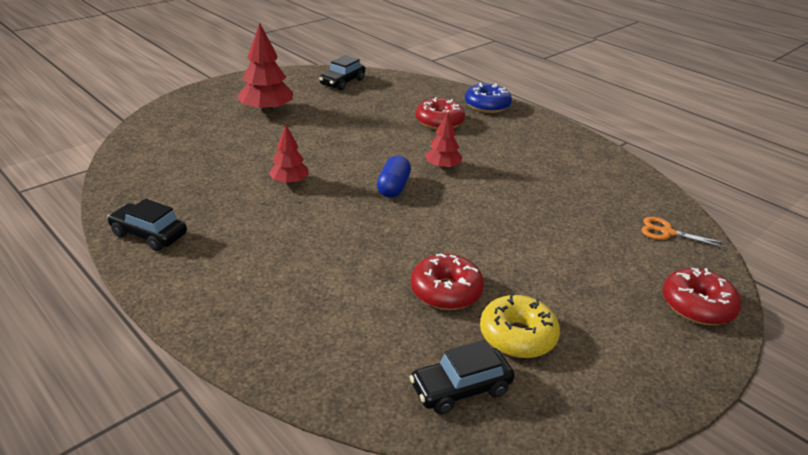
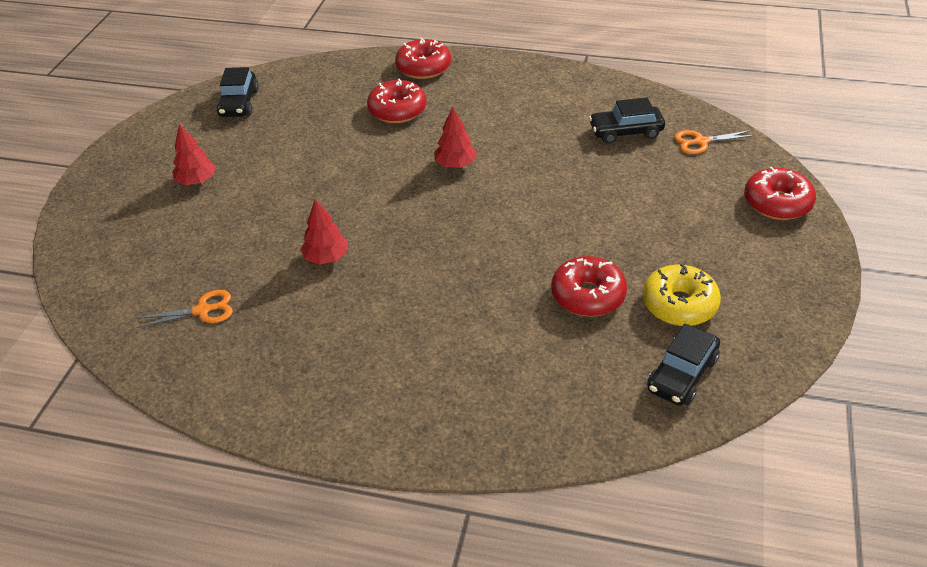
camera: 30 degrees left, 10 degrees up
black car [107,199,187,251] -> black car moved to [589,97,665,144]
red tree [237,23,293,114] -> red tree [172,124,216,185], size x0.60
blue capsule [377,156,411,198] -> none
blue donut [465,82,512,113] -> red donut [395,38,451,79]
none -> orange scissors [136,290,233,328]

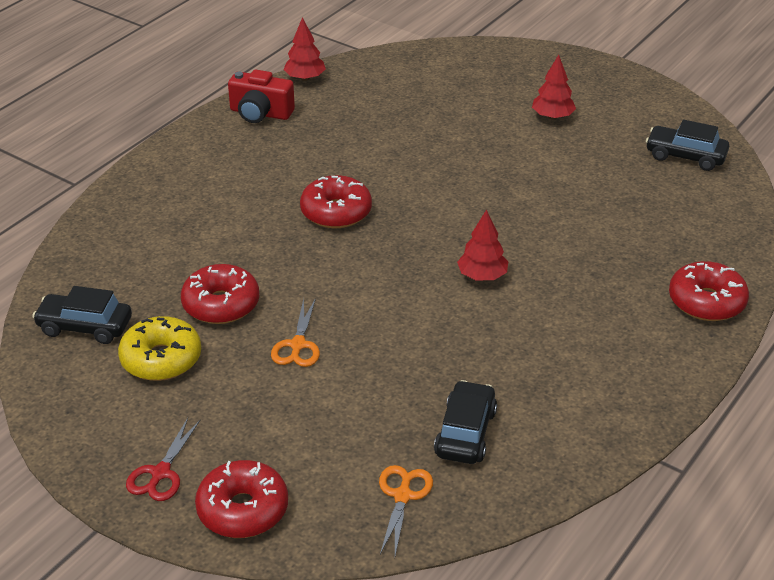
camera: 110 degrees right, 5 degrees down
orange scissors [136,290,233,328] -> orange scissors moved to [271,298,320,367]
red tree [300,199,348,265] -> red tree moved to [283,17,326,81]
red donut [367,79,427,123] -> red donut moved to [300,175,372,228]
black car [647,323,720,406] -> black car turned 45 degrees counterclockwise [32,286,132,344]
none -> red scissors [126,418,200,501]
none -> red camera [228,70,295,123]

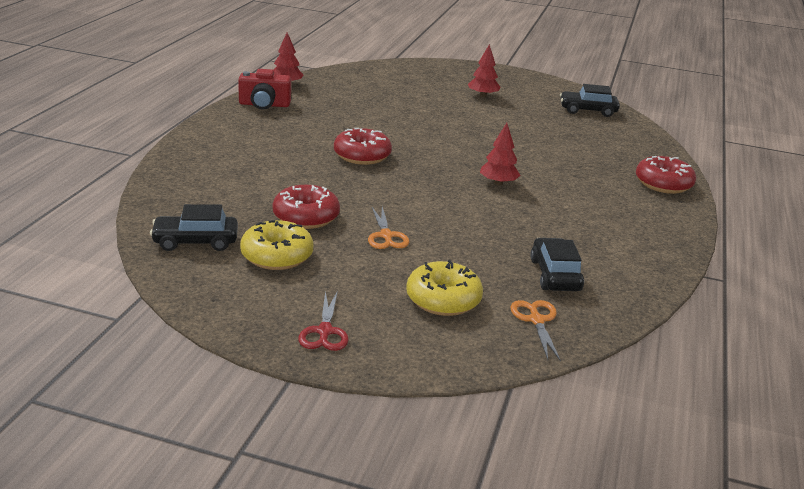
camera: 20 degrees left, 10 degrees down
red donut [195,460,288,538] -> none
none -> yellow donut [406,260,483,316]

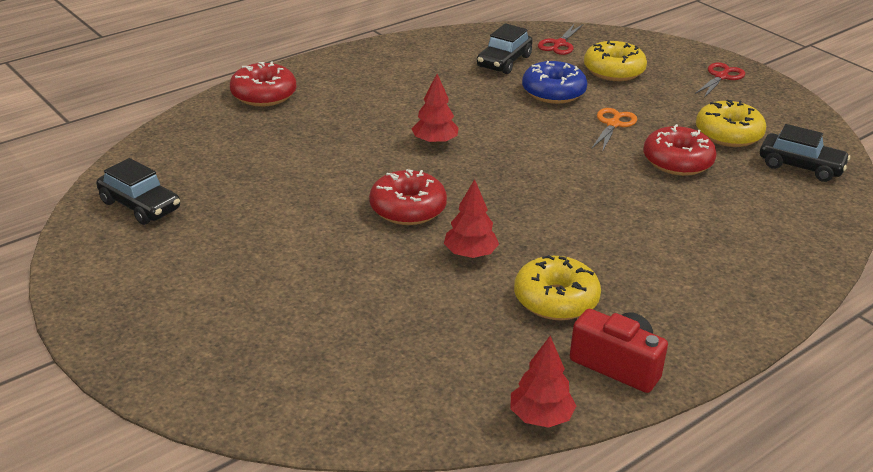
camera: 145 degrees left, 5 degrees up
red donut [334,128,392,165] -> red donut moved to [369,169,447,225]
red tree [468,44,500,97] -> red tree moved to [444,179,499,258]
orange scissors [510,300,561,362] -> red scissors [538,24,583,55]
none -> yellow donut [514,255,601,320]
none -> blue donut [522,61,587,104]

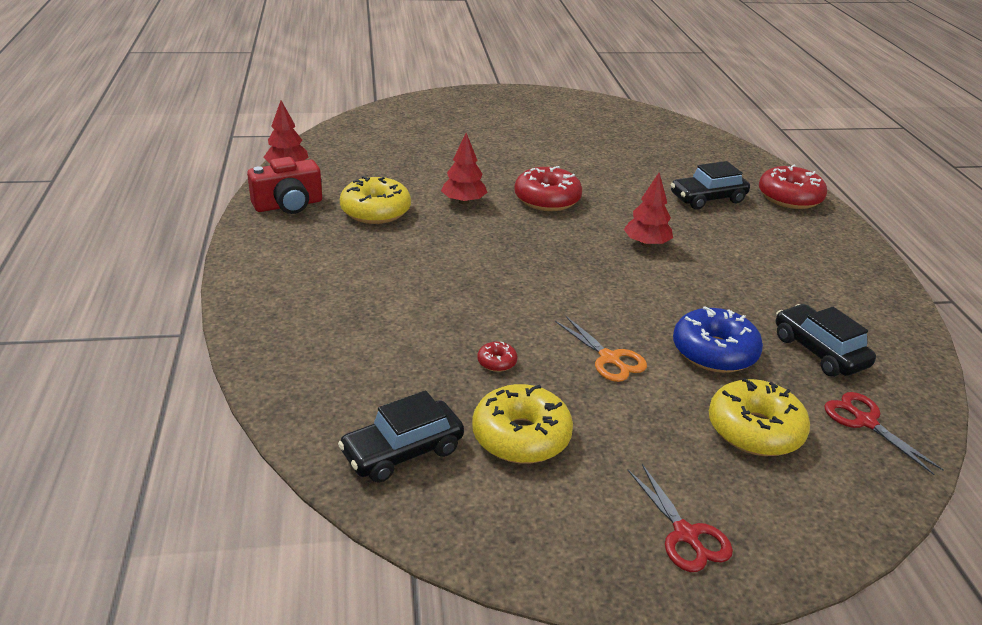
camera: 120 degrees right, 0 degrees up
black car [96,158,180,225] -> black car moved to [670,161,750,210]
red donut [643,124,717,176] -> red donut [477,342,517,372], size x0.45

